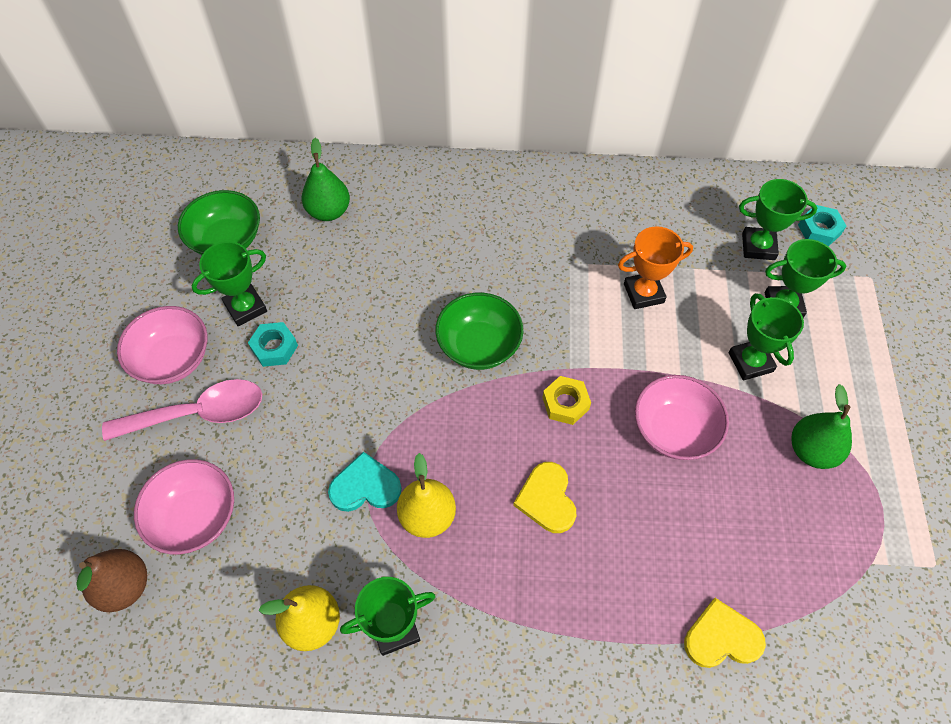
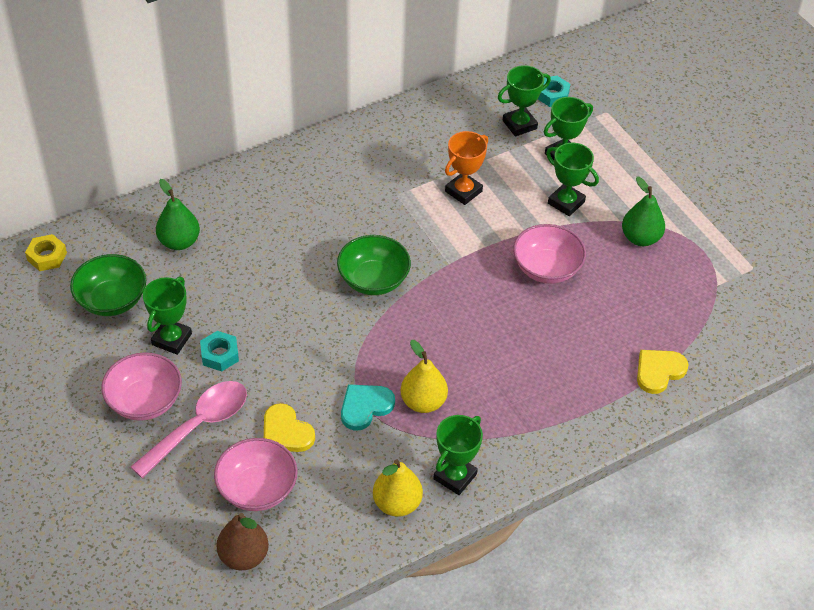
camera: 35 degrees left, 10 degrees down
yellow heart [513,462,576,533] -> yellow heart moved to [264,403,315,452]
yellow nut [542,376,591,425] -> yellow nut moved to [25,234,67,271]

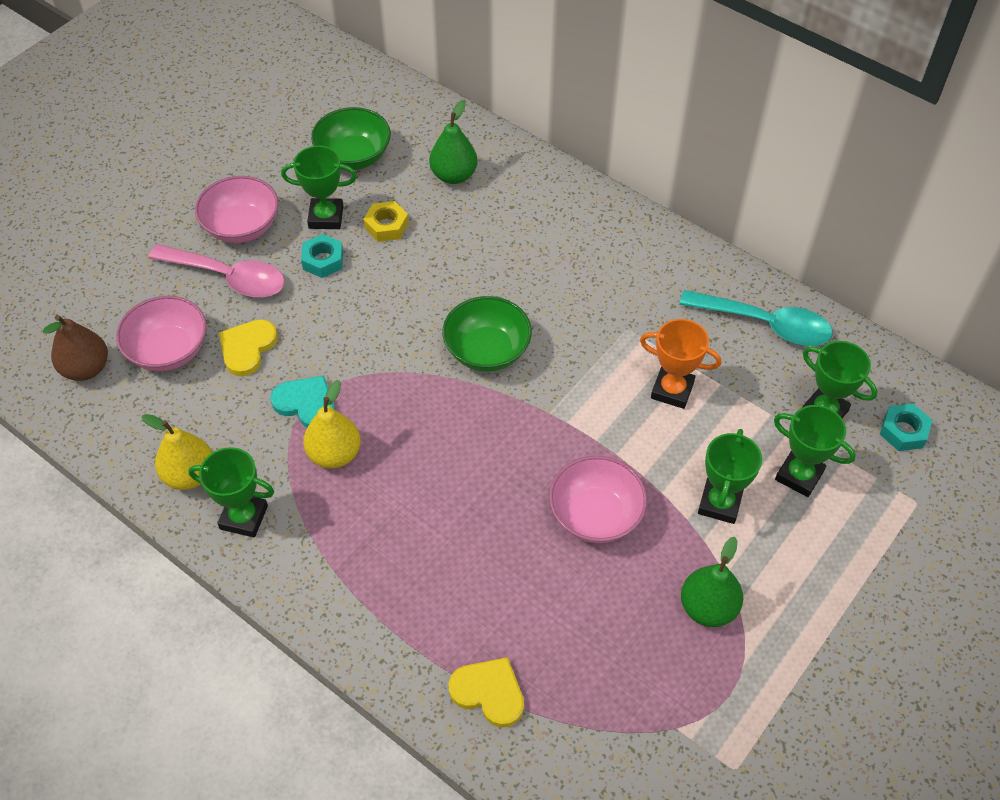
camera: 70 degrees right, 5 degrees up
yellow nut [25,234,67,271] -> yellow nut moved to [363,201,409,242]
none -> turquoise spoon [679,290,832,346]

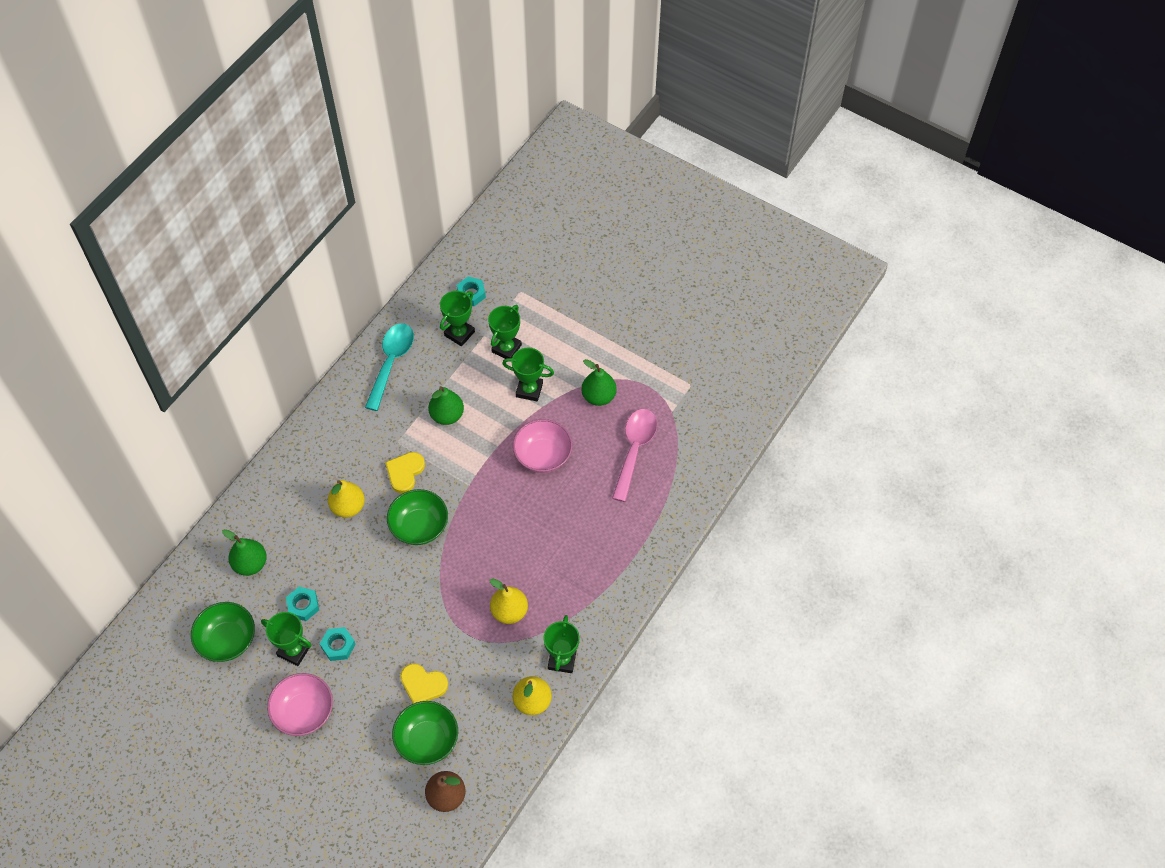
camera: 95 degrees left, 5 degrees up
pink bowl [116,296,207,371] -> green bowl [392,701,458,765]
pink spoon [148,244,285,298] -> pink spoon moved to [612,409,657,502]
turquoise heart [271,376,335,428] -> none
green trophy [281,146,357,229] -> green trophy turned 60 degrees counterclockwise [261,612,312,666]
yellow nut [363,201,409,242] -> turquoise nut [286,587,319,621]
yellow heart [448,657,524,728] -> yellow heart moved to [385,452,425,493]
orange trophy [640,319,721,409] -> green pear [428,386,464,425]
none -> yellow pear [328,480,365,518]

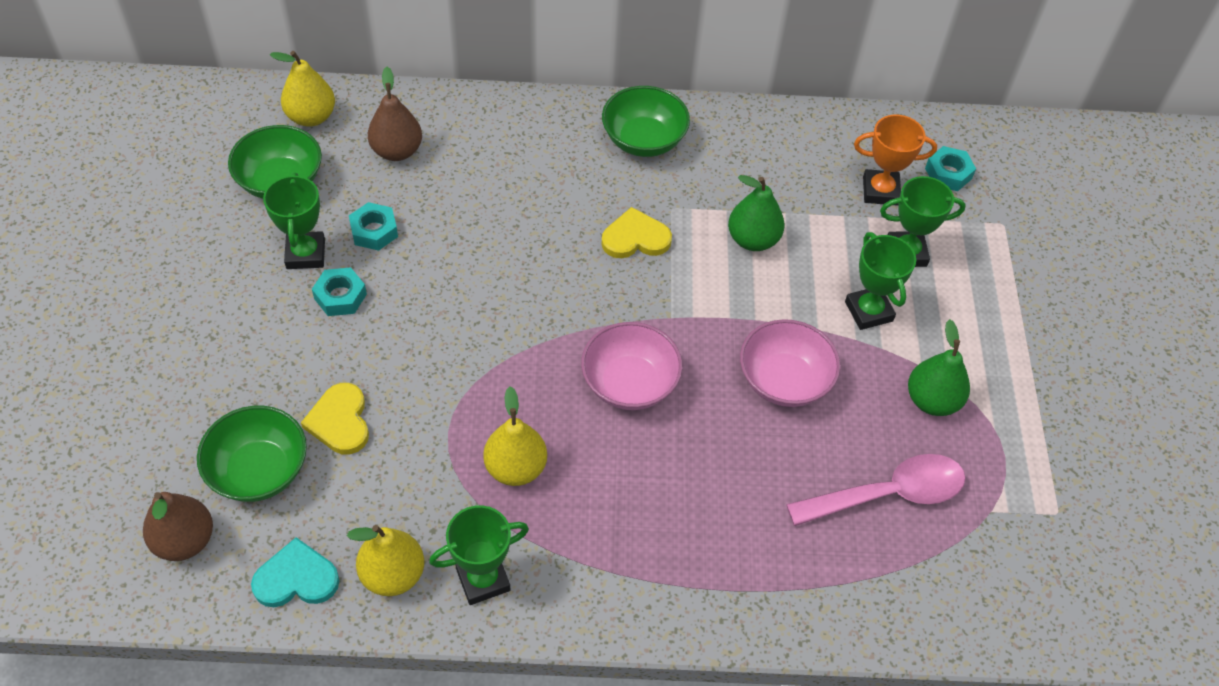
camera: 55 degrees right, 5 degrees down
green pear [222,529,267,576] -> brown pear [368,67,422,161]
pink bowl [267,673,333,736] -> pink bowl moved to [581,322,683,410]
yellow pear [328,480,365,518] -> yellow pear moved to [270,51,335,127]
turquoise spoon [365,323,414,411] -> none
green bowl [387,489,448,545] -> green bowl moved to [602,86,690,157]
green trophy [440,291,475,347] -> orange trophy [854,115,937,206]
none -> turquoise heart [251,537,339,607]

